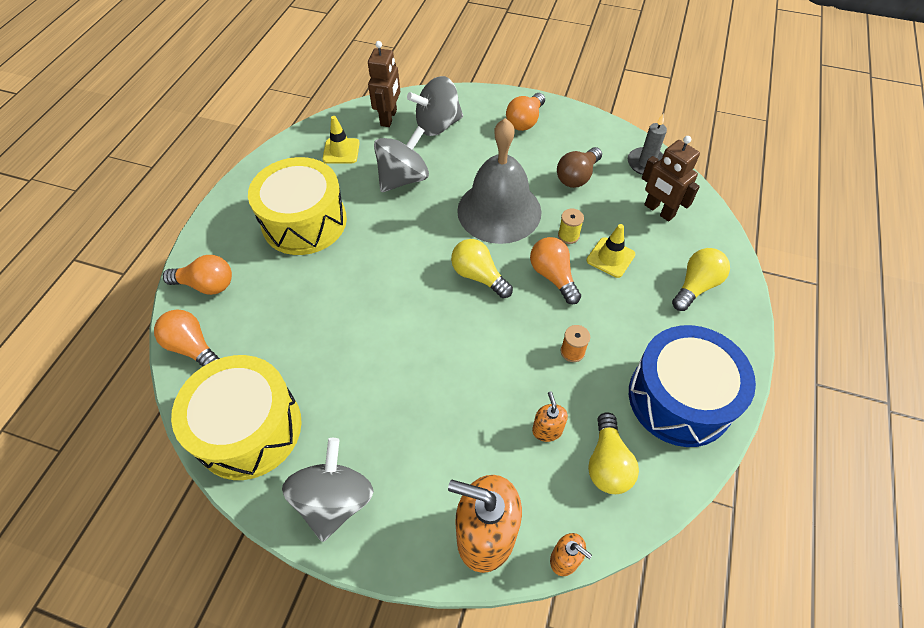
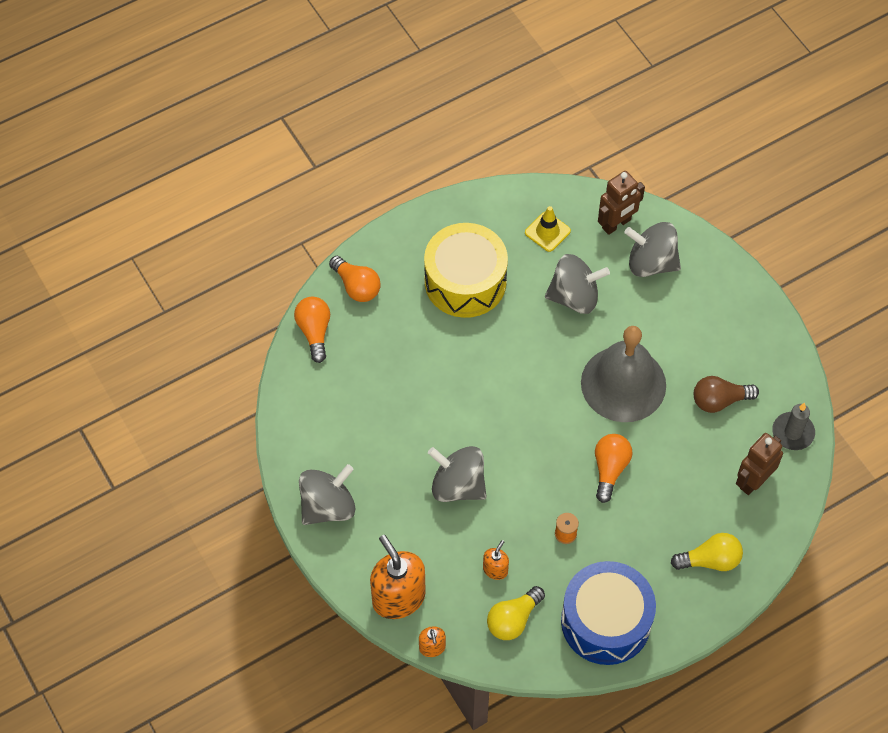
camera: 40 degrees right, 5 degrees up
yellow drum [171,355,302,480] -> none
yellow light bulb [451,239,513,298] -> none
orange light bulb [506,93,545,131] -> none
yellow spool [558,208,584,244] -> none
yellow traffic cone [586,224,636,278] -> none
brown robot [642,136,700,221] -> brown robot turned 45 degrees clockwise [736,433,783,495]
none -> grey spinning top [428,446,487,502]

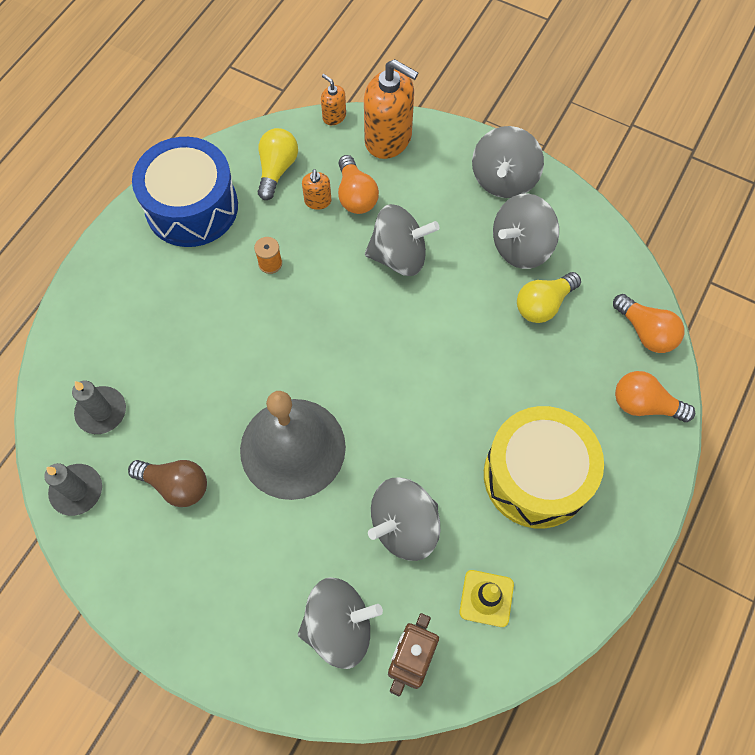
camera: 150 degrees right, 5 degrees up
orange light bulb [595,434,633,503] -> orange light bulb moved to [338,155,379,214]
yellow light bulb [671,533,743,571] -> yellow light bulb moved to [517,272,581,323]
brown light bulb [694,376,759,413] -> brown light bulb turned 60 degrees clockwise [128,460,207,507]
brown robot [736,433,783,495] -> grey candle [72,381,126,434]
none -> grey spinning top [493,193,559,269]

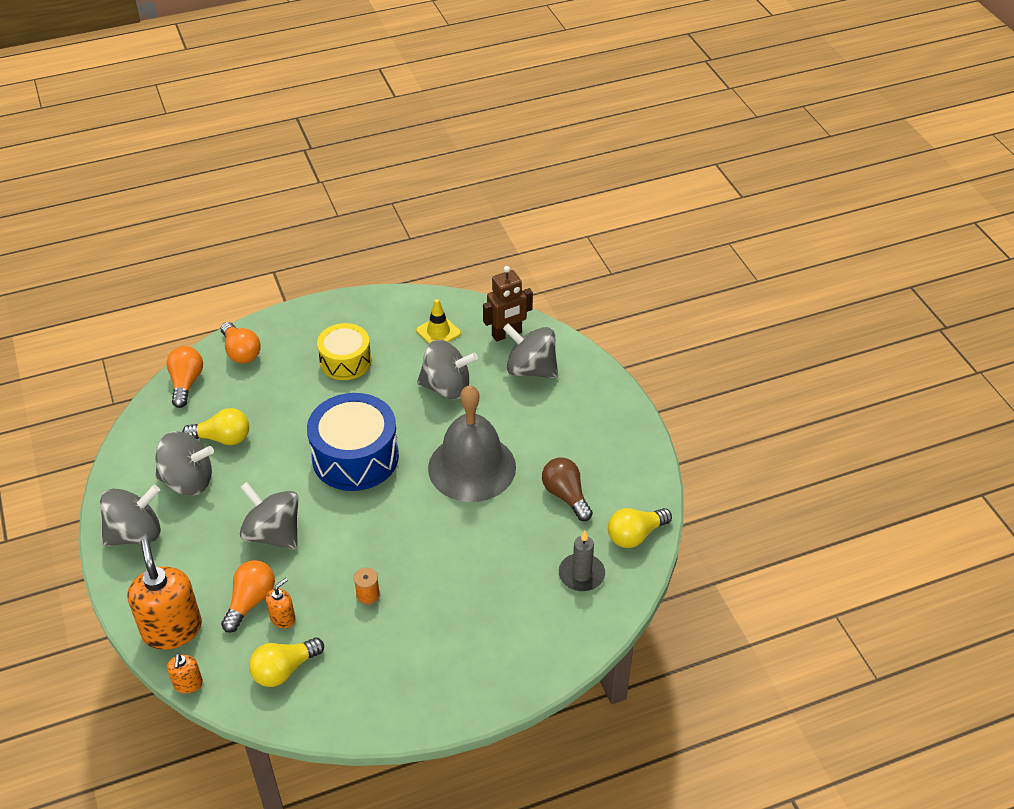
camera: 140 degrees left, 20 degrees down
grey candle [44,463,102,516] -> yellow light bulb [608,508,672,548]
blue drum [132,137,238,247] -> blue drum moved to [307,393,399,491]
yellow drum [484,406,604,529] -> yellow drum [317,323,371,380], size x0.64

